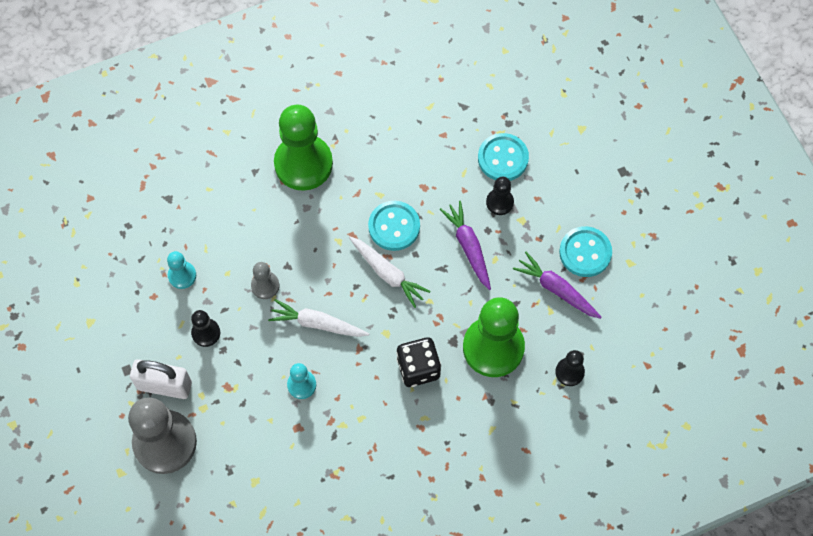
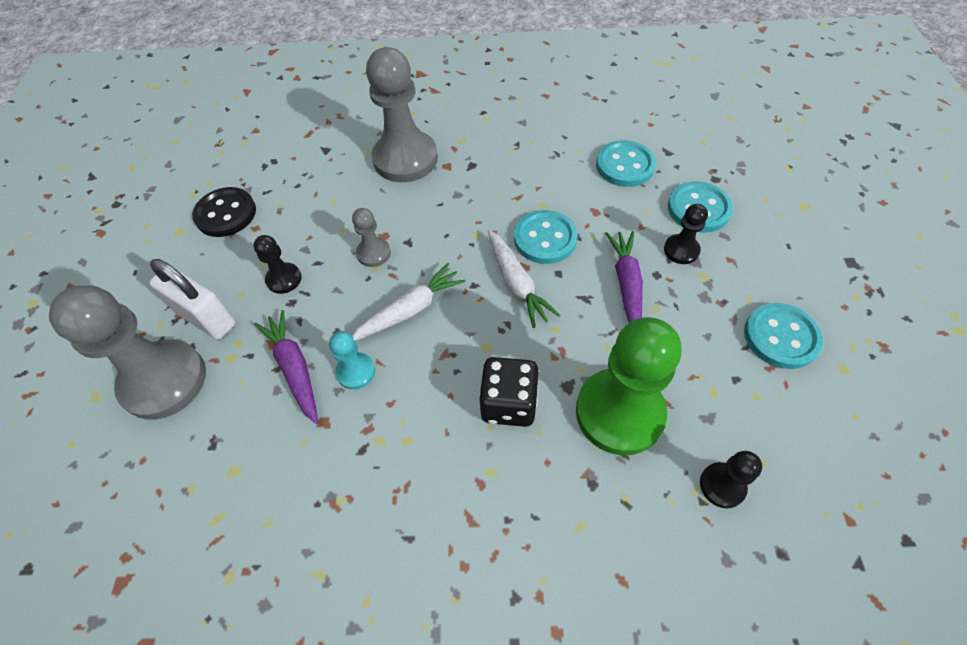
camera: 25 degrees right, 10 degrees down
turquoise pawn [167,251,196,289] -> none
white carrot [268,299,369,337] -> white carrot turned 105 degrees clockwise [352,263,465,341]
green pawn [274,105,333,191] -> none
purple carrot [513,252,602,319] -> purple carrot moved to [254,310,318,424]
none -> black button [192,187,256,237]
none -> grey pawn [366,47,438,182]
none -> turquoise button [596,140,656,187]

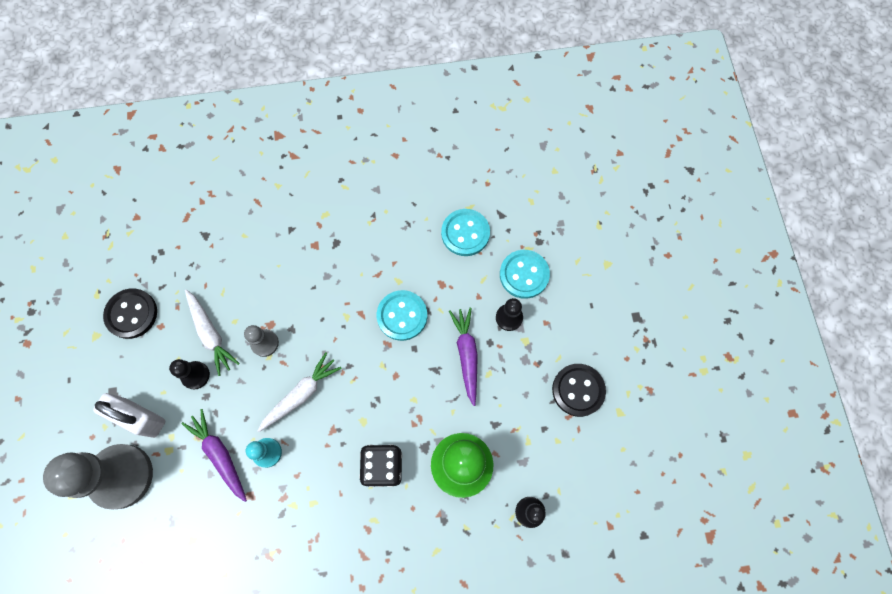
camera: 10 degrees left, 15 degrees up
grey pawn [366,47,438,182] -> none
white carrot [488,230,560,328] -> white carrot moved to [185,289,240,376]
turquoise button [744,303,823,369] -> black button [552,364,606,417]

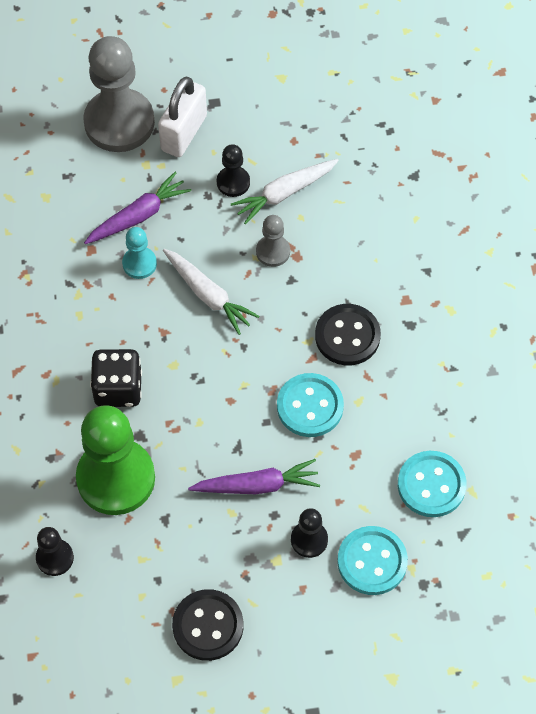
camera: 90 degrees right, 10 degrees down
black button [103,289,157,339] -> black button moved to [315,304,381,365]

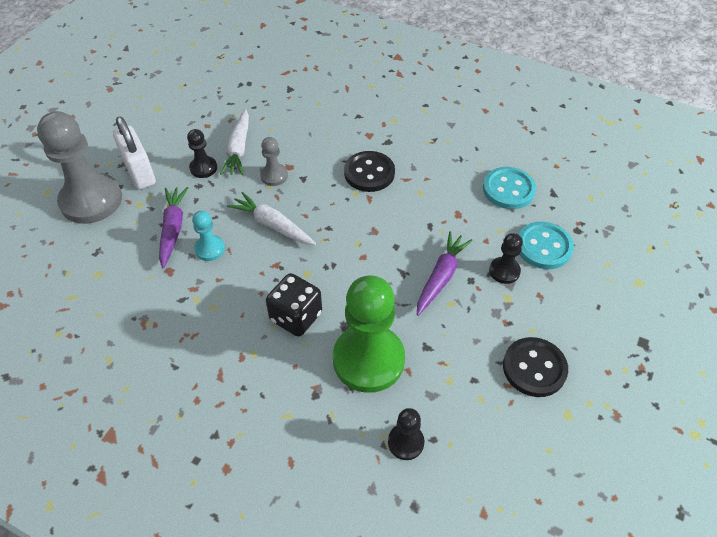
camera: 55 degrees left, 10 degrees down
white carrot [163,249,259,335] -> white carrot turned 135 degrees counterclockwise [227,192,316,245]
turquoise button [277,373,344,437] -> none

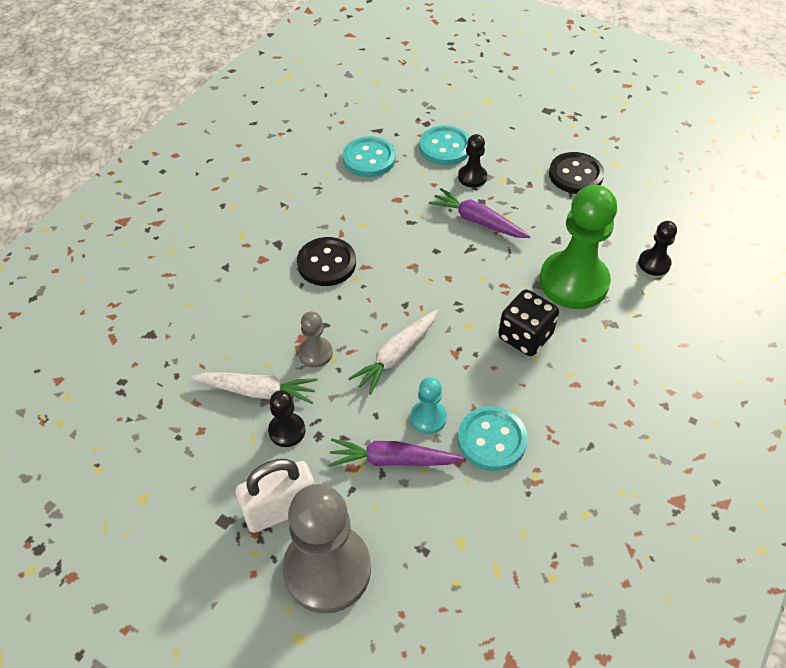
camera: 85 degrees left, 0 degrees up
none -> turquoise button [458,406,528,471]

